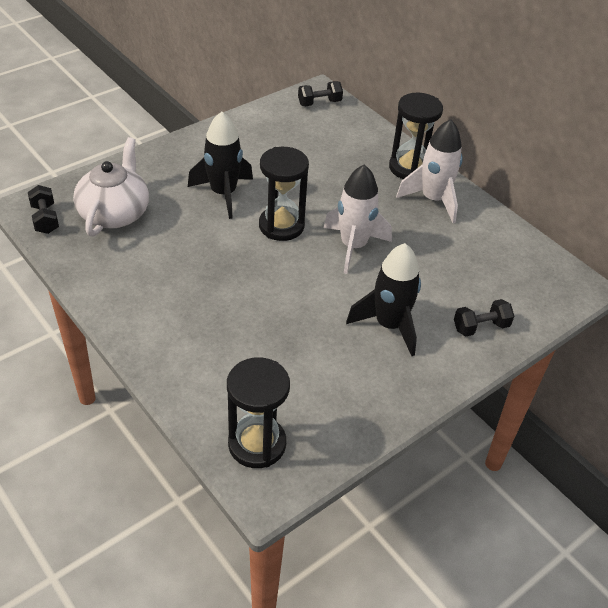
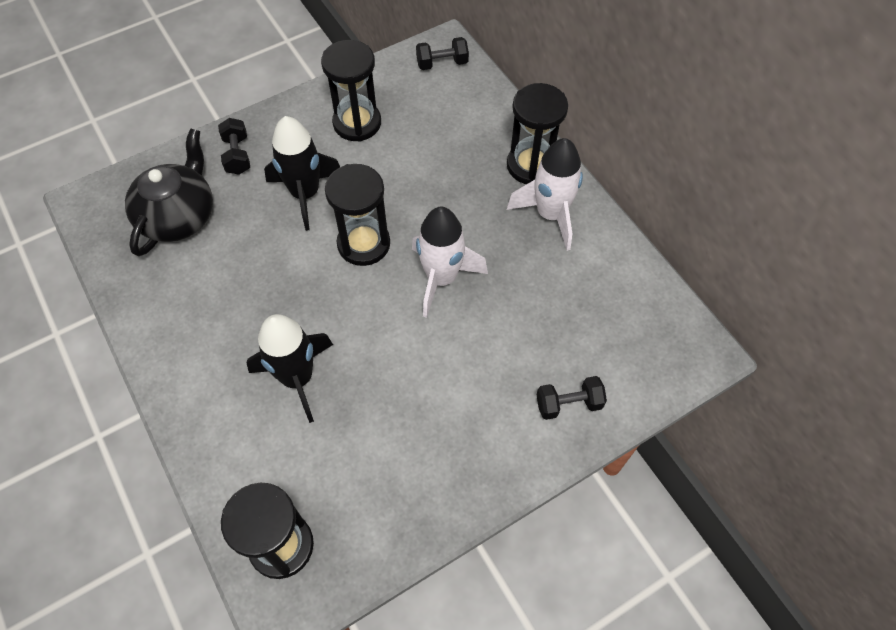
camera: 10 degrees right, 15 degrees up
black dumbbell [28,185,59,234] -> black dumbbell moved to [218,118,250,175]
white teapot [73,137,149,237] -> black teapot [125,128,213,256]
black rocket [346,243,421,356] -> black rocket moved to [246,314,333,423]
none -> black hourglass [321,40,381,142]

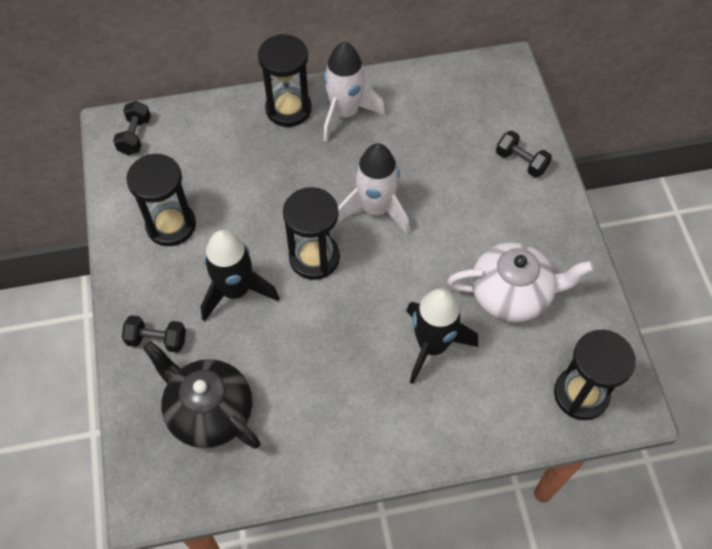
camera: 70 degrees left, 0 degrees up
black dumbbell [536,376,607,420] -> black dumbbell turned 60 degrees counterclockwise [496,131,552,178]
none -> white teapot [447,242,594,322]

